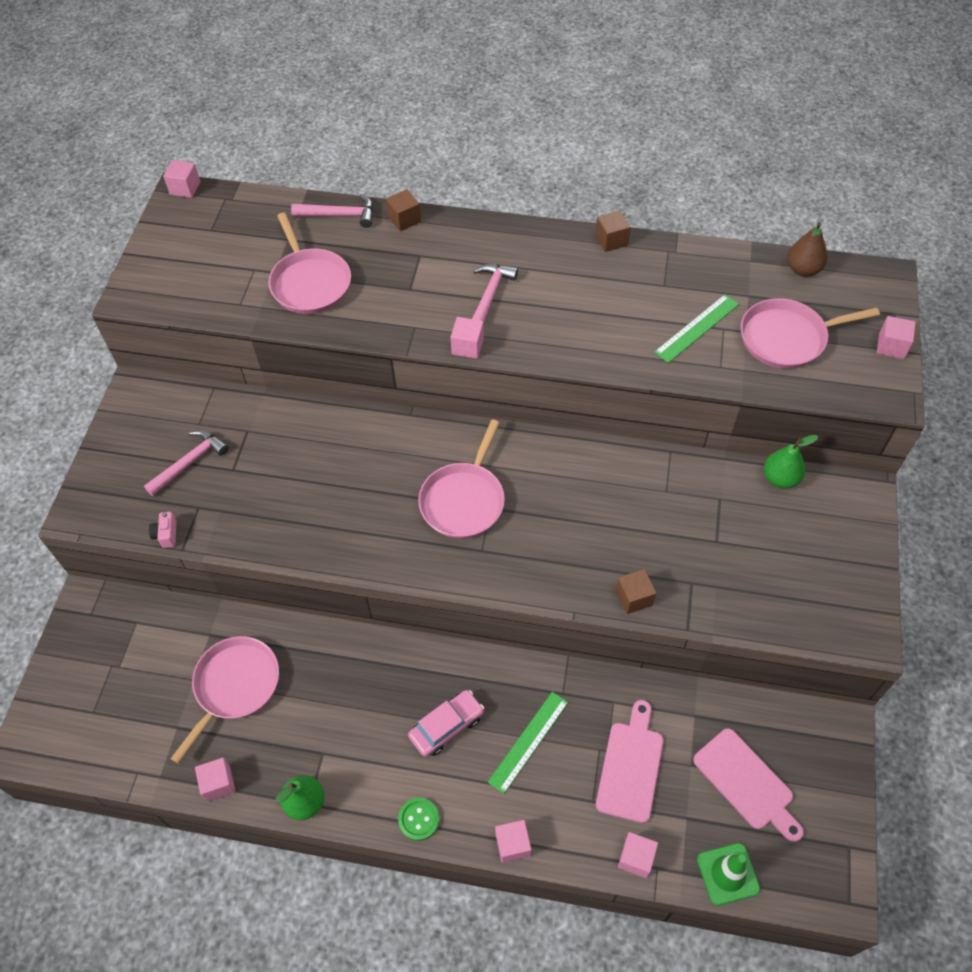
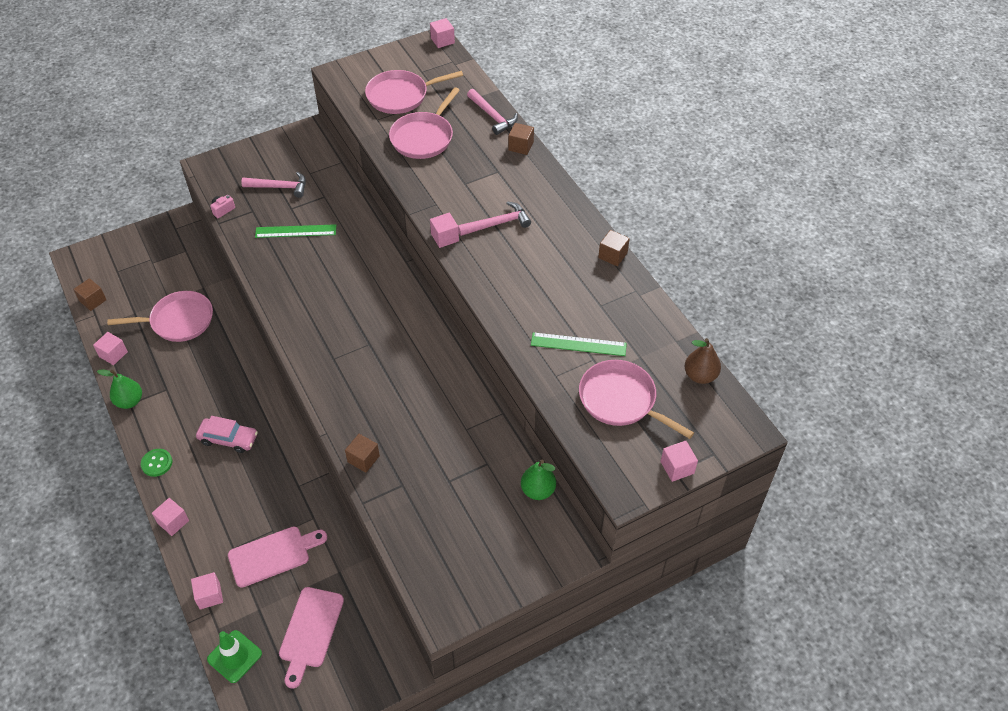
camera: 50 degrees right, 5 degrees down
pink pan [418,419,505,539] -> pink pan moved to [365,70,463,114]
green ruler [488,692,568,794] -> green ruler moved to [255,224,336,238]
none -> brown cube [73,278,106,311]

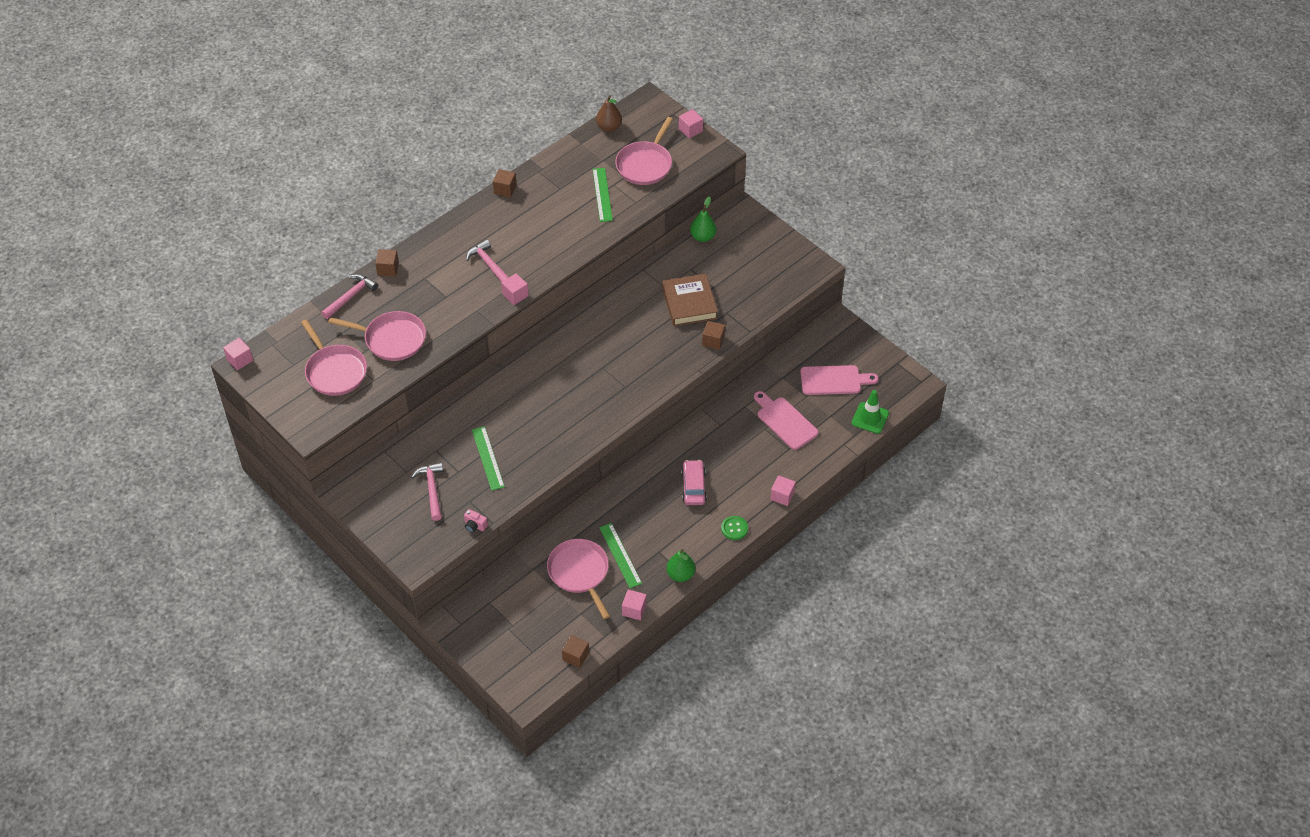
camera: 105 degrees left, 0 degrees up
pink cube [191,572,223,609] -> none
none -> green ruler [599,523,642,588]
none -> brown book [662,274,718,326]

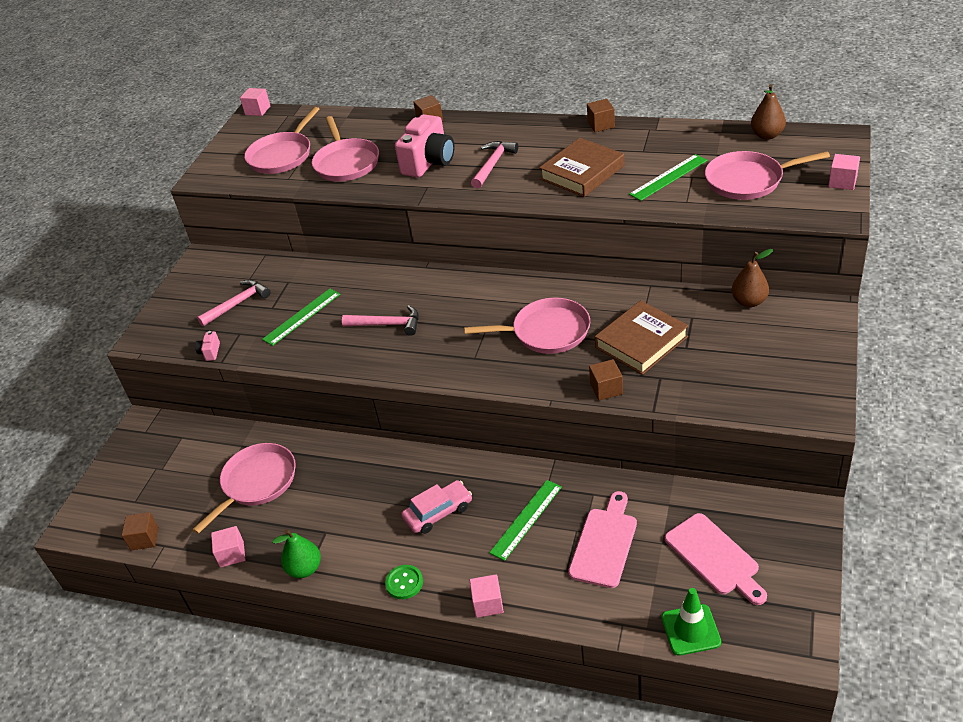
camera: 65 degrees right, 10 degrees down
pink hammer [321,274,378,319] -> pink hammer moved to [342,305,419,336]
pink cube [501,273,529,305] -> none
green ruler [599,523,642,588] -> green ruler moved to [489,480,562,561]
green pear [690,197,716,242] -> brown pear [732,249,773,307]
none -> pink camera [395,114,454,177]
none -> pink pan [464,298,590,354]
none -> brown book [539,138,624,197]

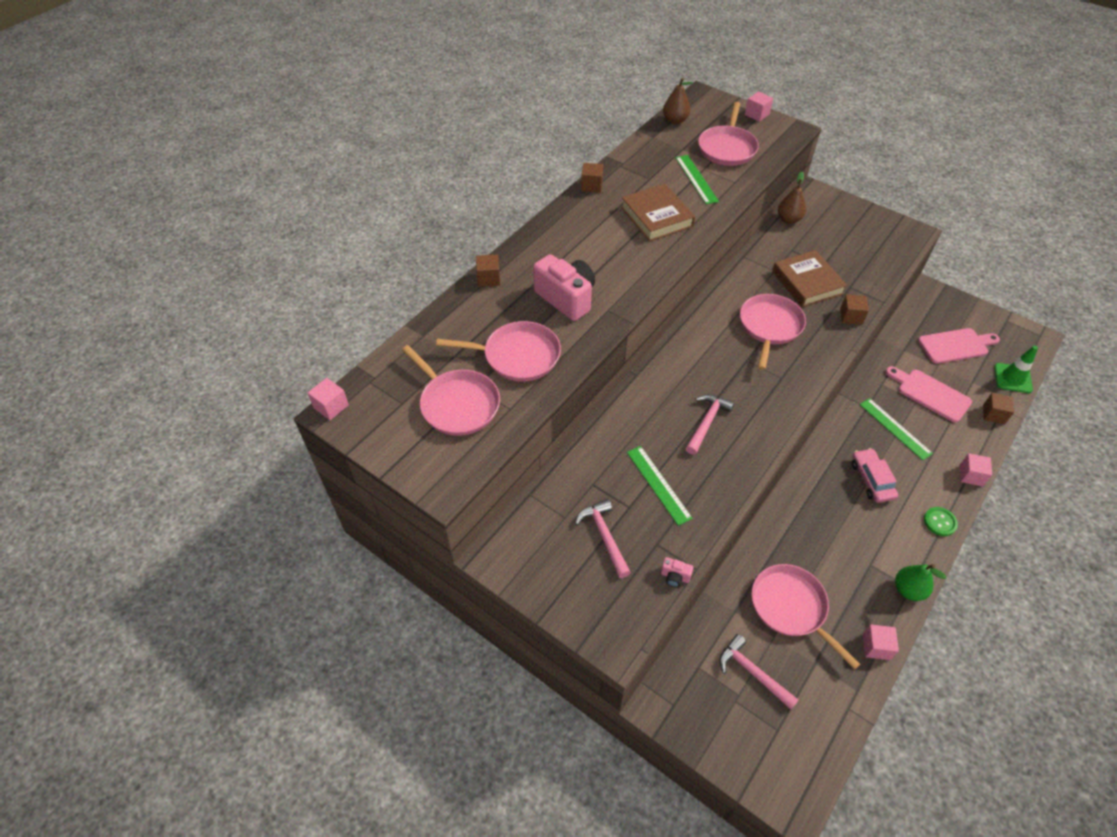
camera: 75 degrees left, 10 degrees up
brown cube [122,512,158,550] -> brown cube moved to [983,393,1014,424]
pink hammer [471,141,518,188] -> pink hammer moved to [720,634,799,710]

